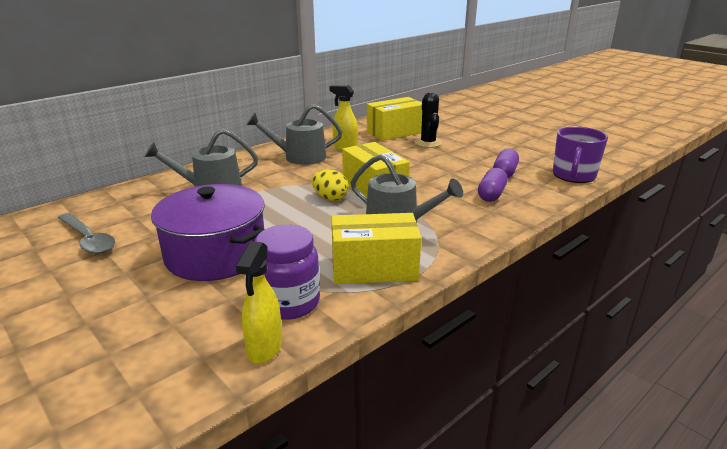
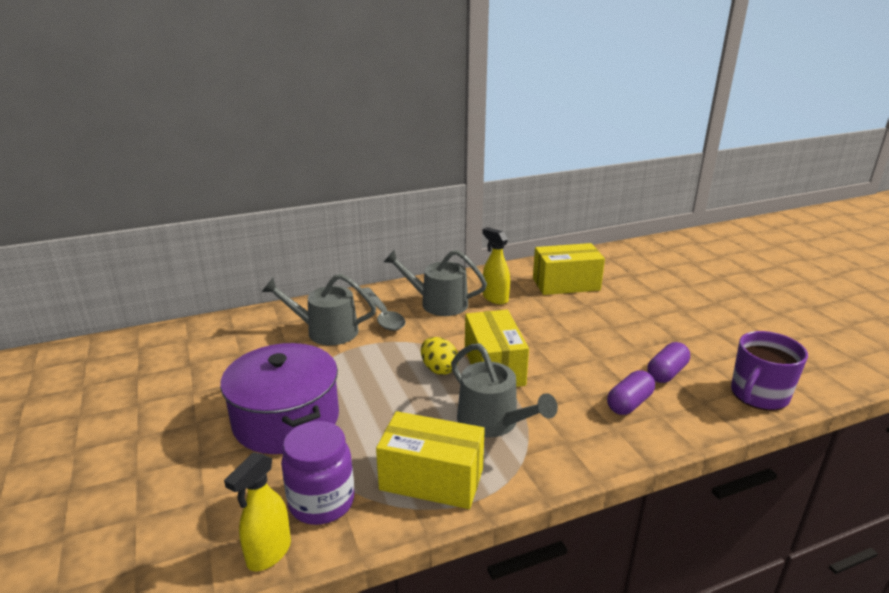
camera: 20 degrees right, 0 degrees up
grey spoon [58,213,115,254] -> grey spoon moved to [362,287,405,331]
black cactus [415,92,442,148] -> none

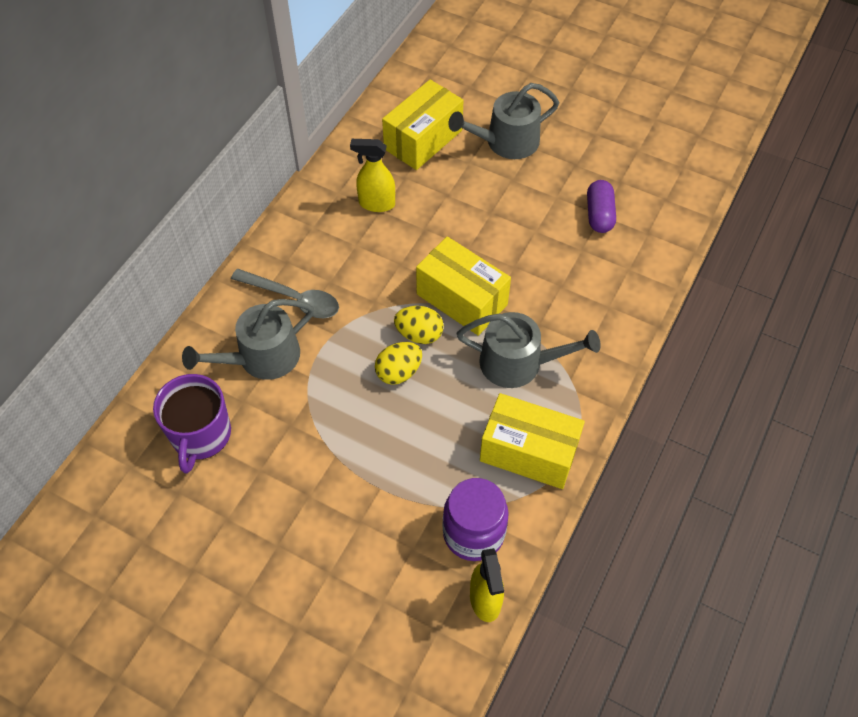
camera: 40 degrees left, 30 degrees up
purple pot [220,343,339,454] -> none
yellow box [376,411,485,509] -> yellow box turned 45 degrees clockwise [480,393,585,489]
grey watering can [384,250,487,316] -> grey watering can moved to [448,83,559,159]
purple capsule [607,370,655,415] -> none
purple mug [731,331,808,411] -> purple mug moved to [153,374,231,473]
none -> yellow egg [375,342,422,385]

